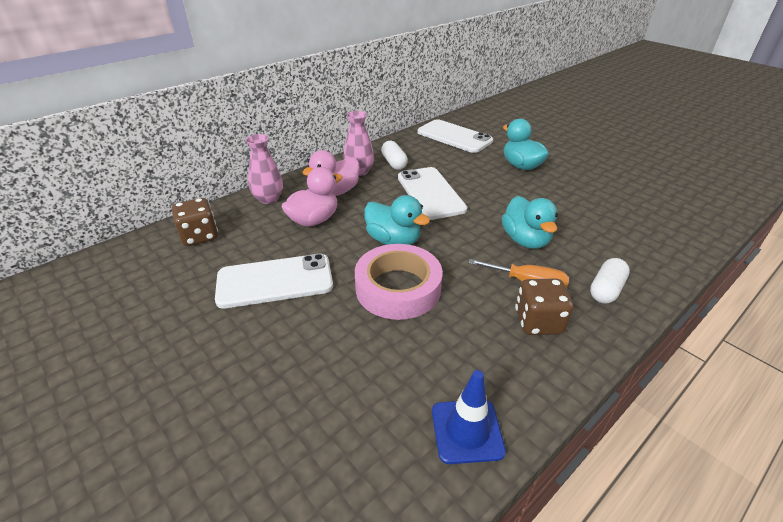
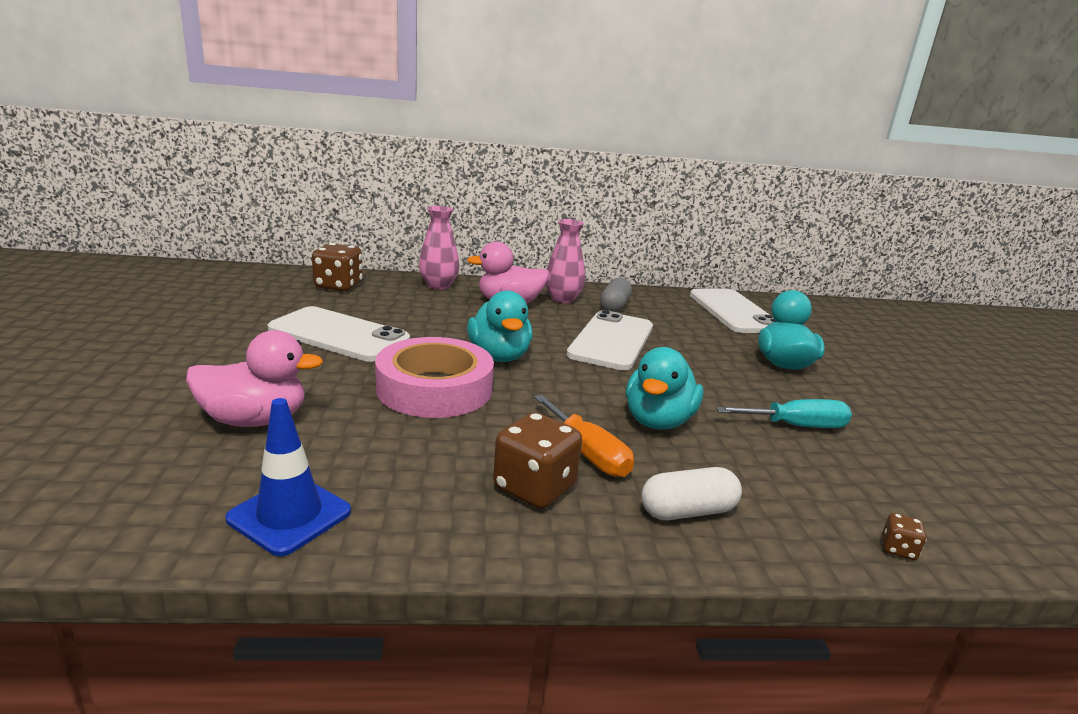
camera: 35 degrees right, 15 degrees down
pink duck [281,167,342,226] -> pink duck moved to [186,330,323,427]
white capsule [381,141,408,170] -> grey capsule [600,277,632,312]
none -> turquoise screwdriver [716,399,852,428]
none -> brown dice [882,513,927,560]

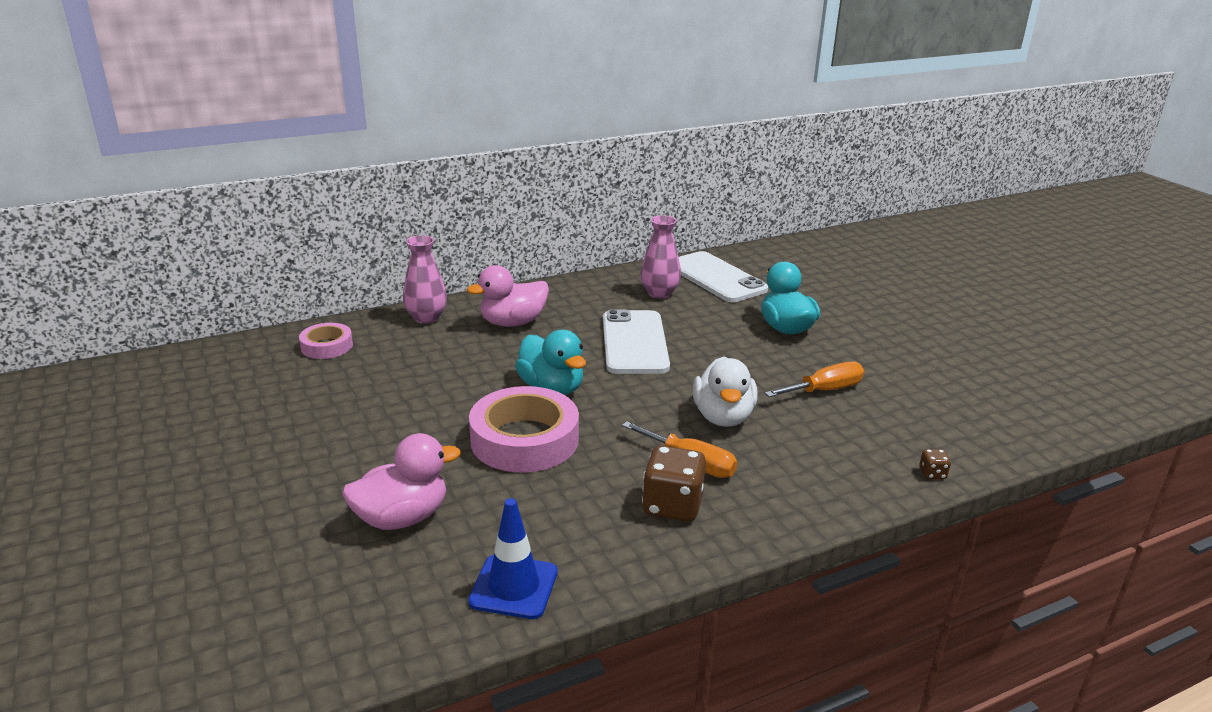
camera: 20 degrees left, 5 degrees up
white phone [268,306,410,362] -> none
brown dice [312,243,363,291] -> pink tape [299,323,353,359]
pink vase [546,219,585,303] -> pink vase moved to [640,215,681,299]
grey capsule [600,277,632,312] -> none
turquoise duck [626,347,703,429] -> white duck [693,357,758,427]
white capsule [642,467,742,520] -> none
turquoise screwdriver [716,399,852,428] -> orange screwdriver [765,362,864,397]

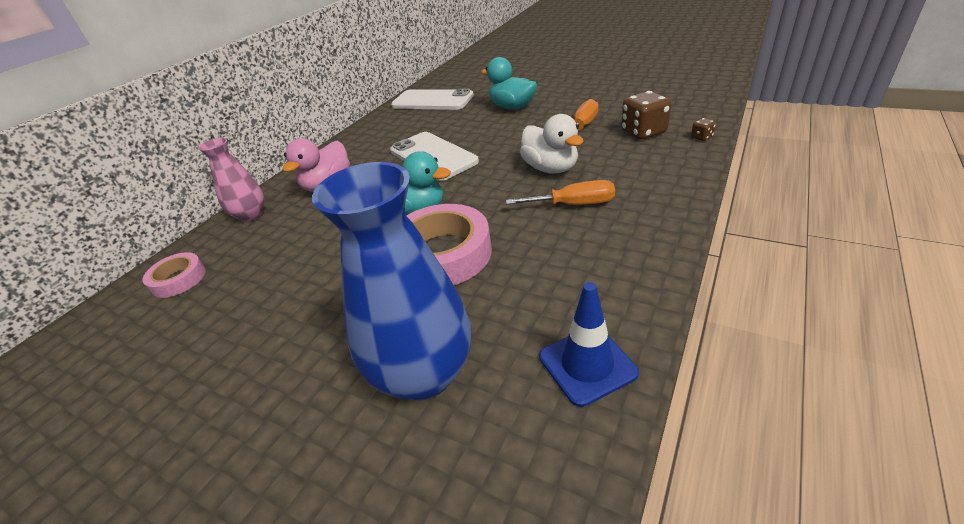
camera: 30 degrees left, 10 degrees up
pink duck [342,433,461,530] -> blue vase [312,162,471,401]
pink vase [640,215,681,299] -> none
brown dice [642,446,706,521] -> brown dice moved to [621,91,671,139]

